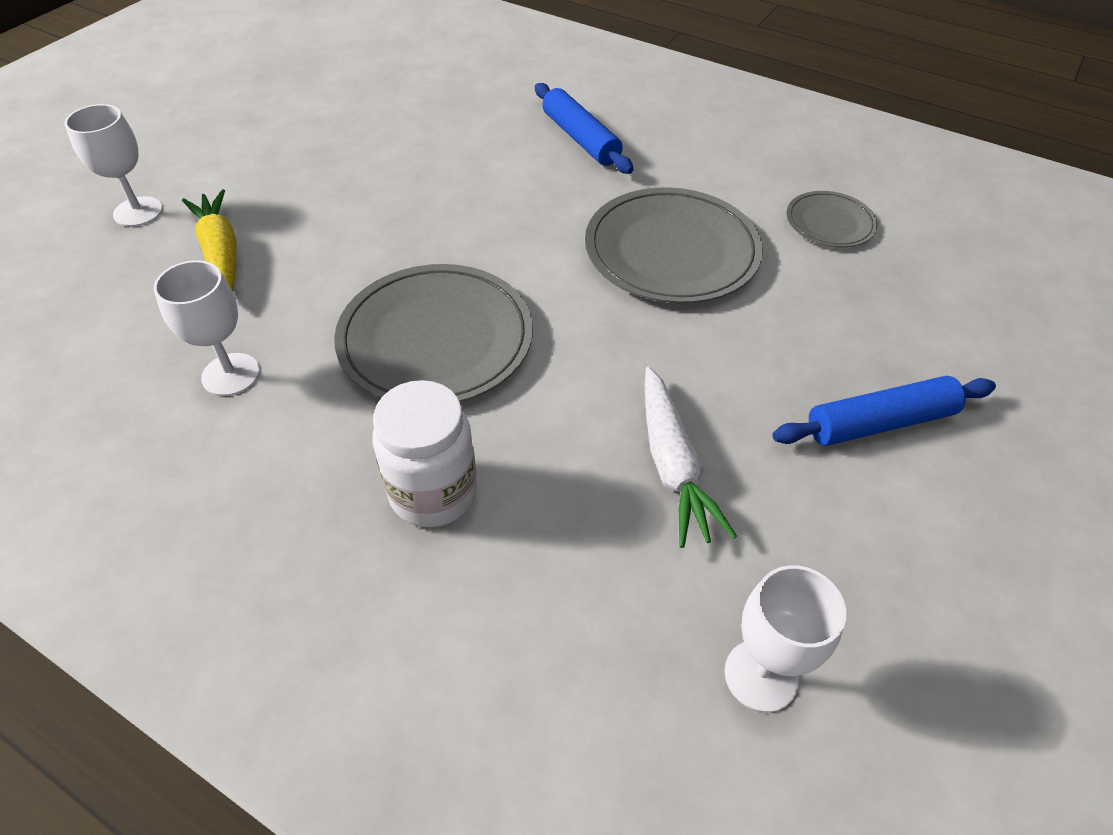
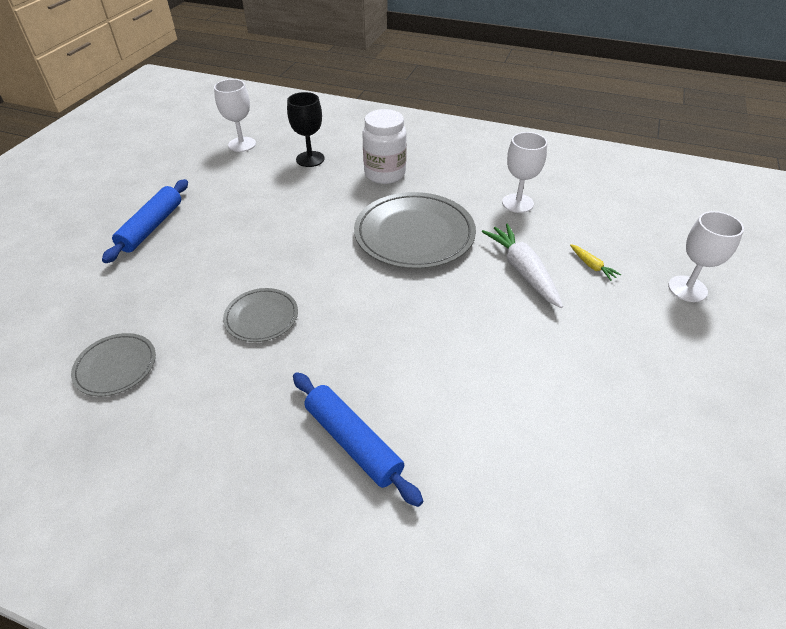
camera: 170 degrees right, 5 degrees down
yellow carrot [182,189,236,292] -> yellow carrot [570,244,621,281], size x0.48
grey plate [585,187,763,304] -> grey plate [223,288,298,342], size x0.53
white carrot [645,367,737,548] -> white carrot moved to [482,224,563,308]
blue rolling pin [773,376,996,446] -> blue rolling pin turned 45 degrees counterclockwise [102,179,188,263]
none -> black goblet [287,92,325,167]

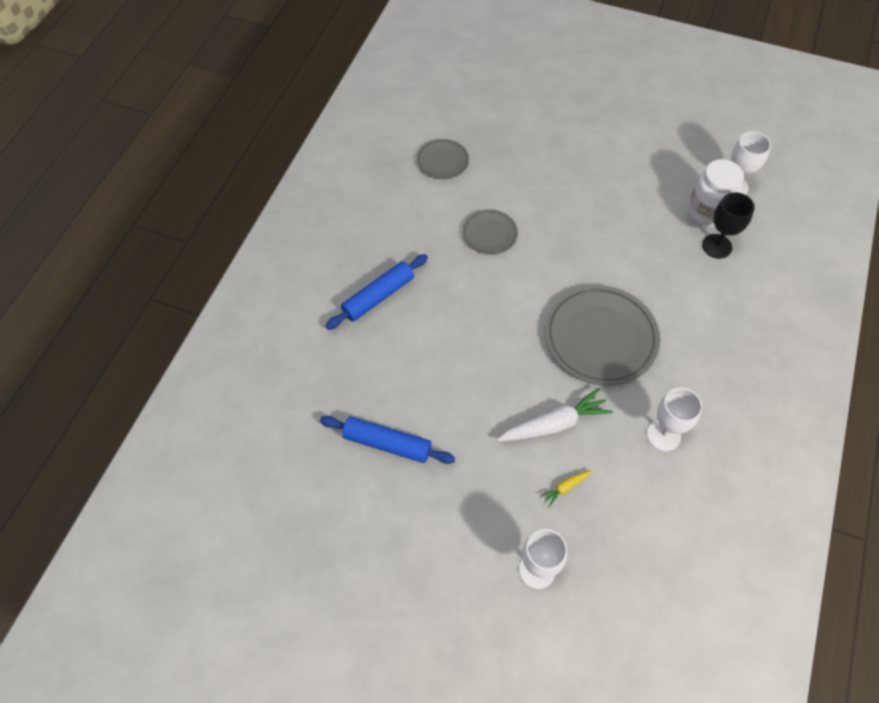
camera: 90 degrees right, 15 degrees up
blue rolling pin [102,179,188,263] -> blue rolling pin moved to [320,416,455,464]
white jar [362,109,407,184] -> white jar moved to [688,159,744,227]

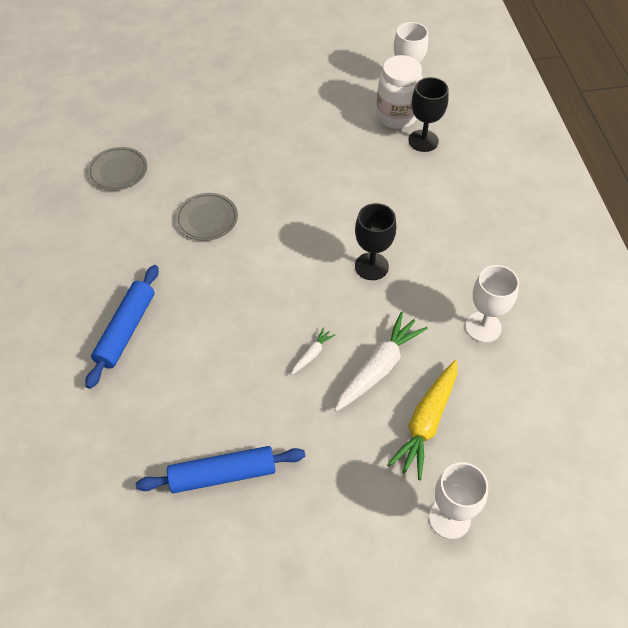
camera: 30 degrees left, 5 degrees down
yellow carrot [540,470,592,507] -> yellow carrot [387,360,457,480], size x2.08
grey plate [545,285,660,386] -> black goblet [355,203,396,280]
none -> white carrot [291,327,335,375]

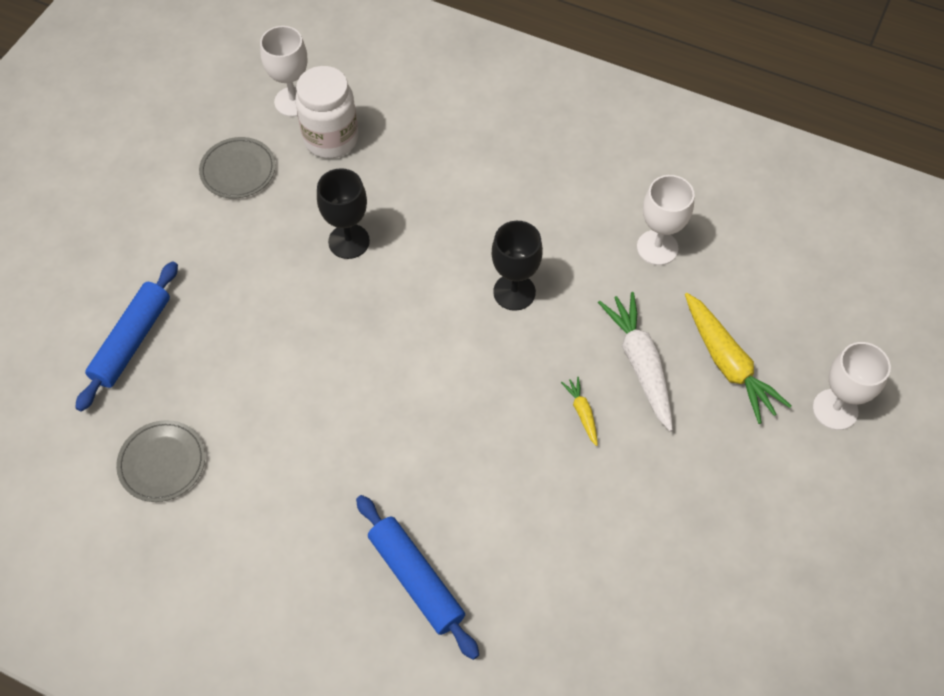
camera: 55 degrees left, 5 degrees up
blue rolling pin [136,446,305,493] -> blue rolling pin moved to [75,261,178,412]
grey plate [175,193,238,241] -> grey plate moved to [199,137,276,198]
white carrot [291,327,335,375] -> yellow carrot [561,377,598,446]
black goblet [408,77,449,152] -> black goblet moved to [317,168,370,259]

